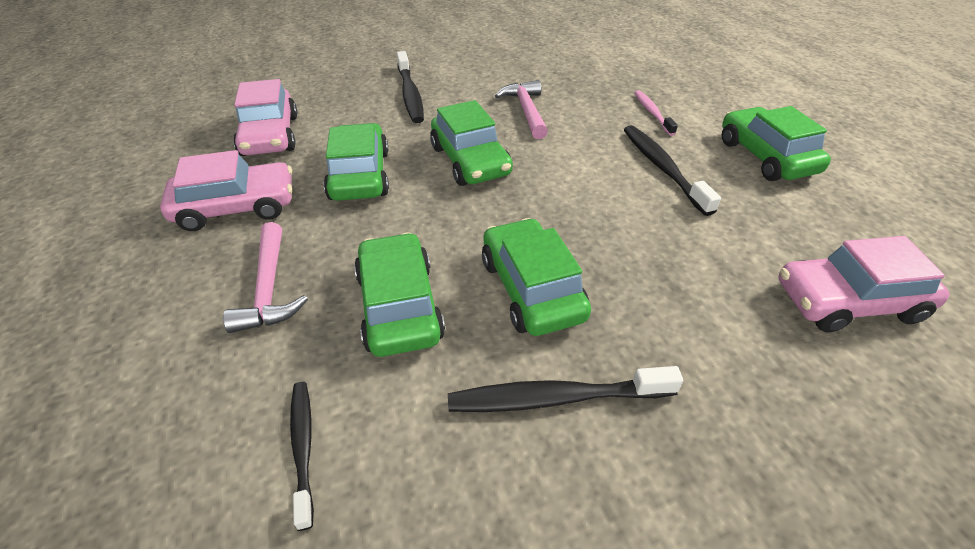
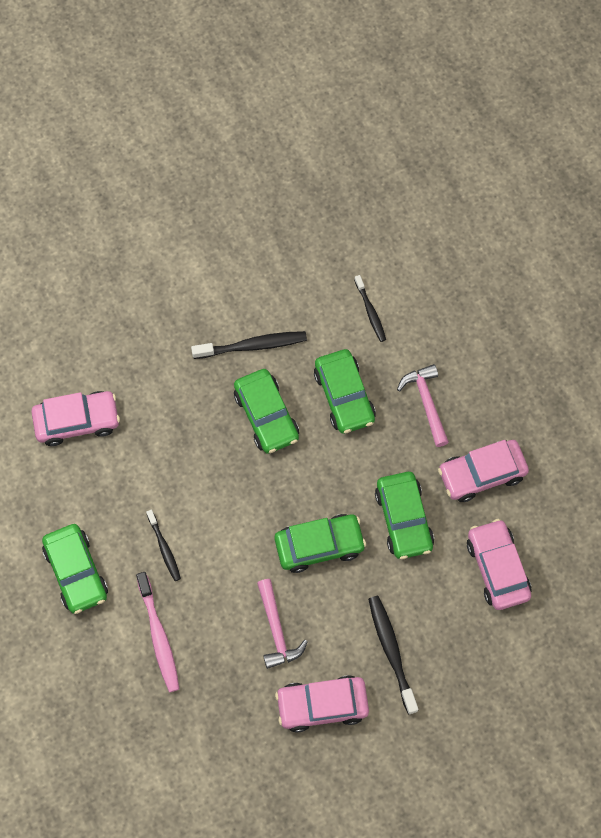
camera: 175 degrees right, 25 degrees up
green car [430,100,513,186] -> green car turned 105 degrees clockwise [275,514,366,573]
black toothbrush [624,125,721,216] -> black toothbrush [146,510,181,581], size x0.63
pink toothbrush [634,90,678,136] -> pink toothbrush [136,572,180,692], size x1.58
none -> pink car [275,675,369,732]

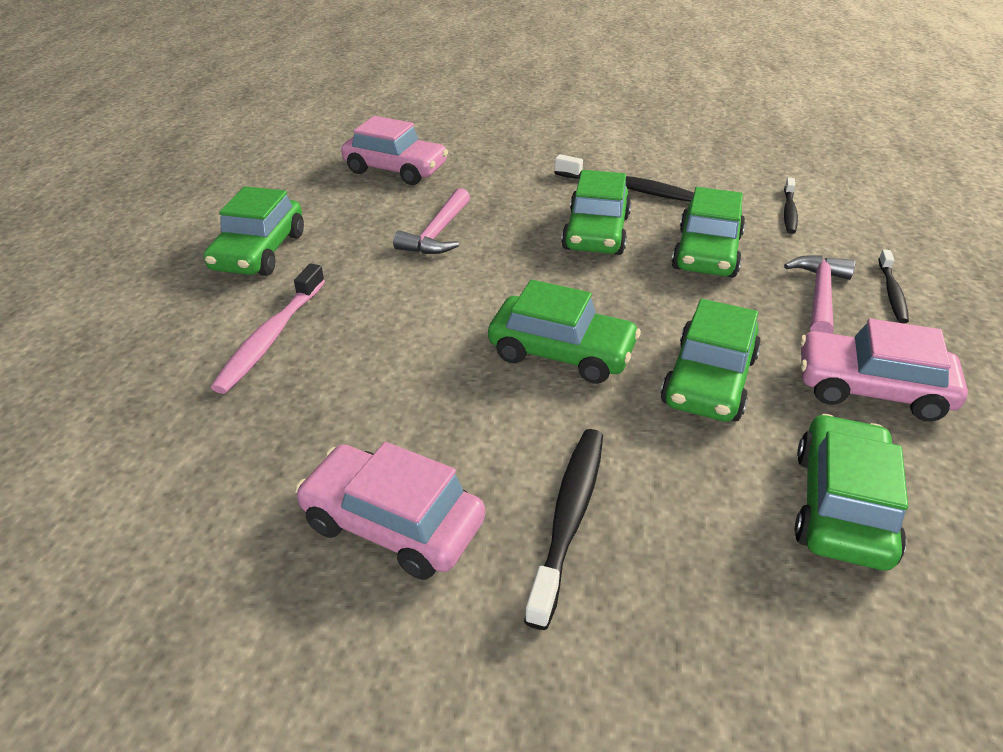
camera: 35 degrees right, 30 degrees down
black toothbrush [146,510,181,581] -> black toothbrush moved to [878,249,909,323]
pink hammer [257,579,307,669] -> pink hammer moved to [393,188,470,254]
pink car [467,519,531,610] -> green car [795,414,908,570]

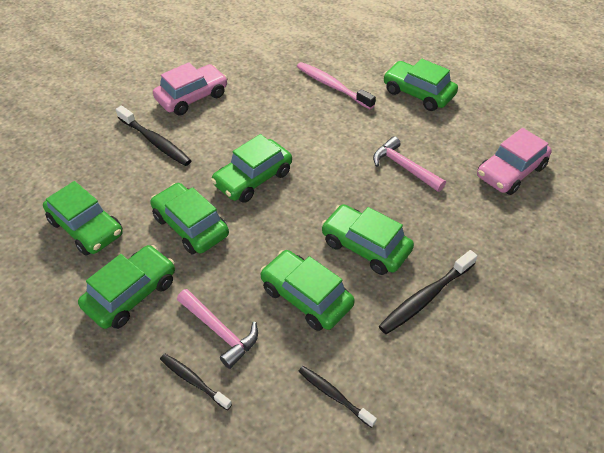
camera: 115 degrees right, 10 degrees up
pink car [800,319,968,421] -> green car [78,245,175,329]

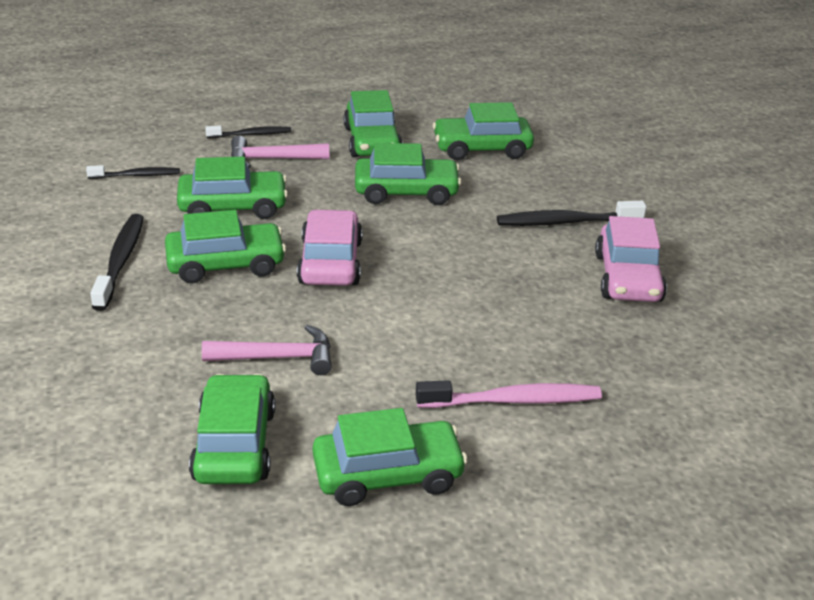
camera: 130 degrees right, 15 degrees down
green car [211,134,292,203] -> green car moved to [189,374,275,484]
pink car [477,128,552,195] -> pink car moved to [297,209,363,286]

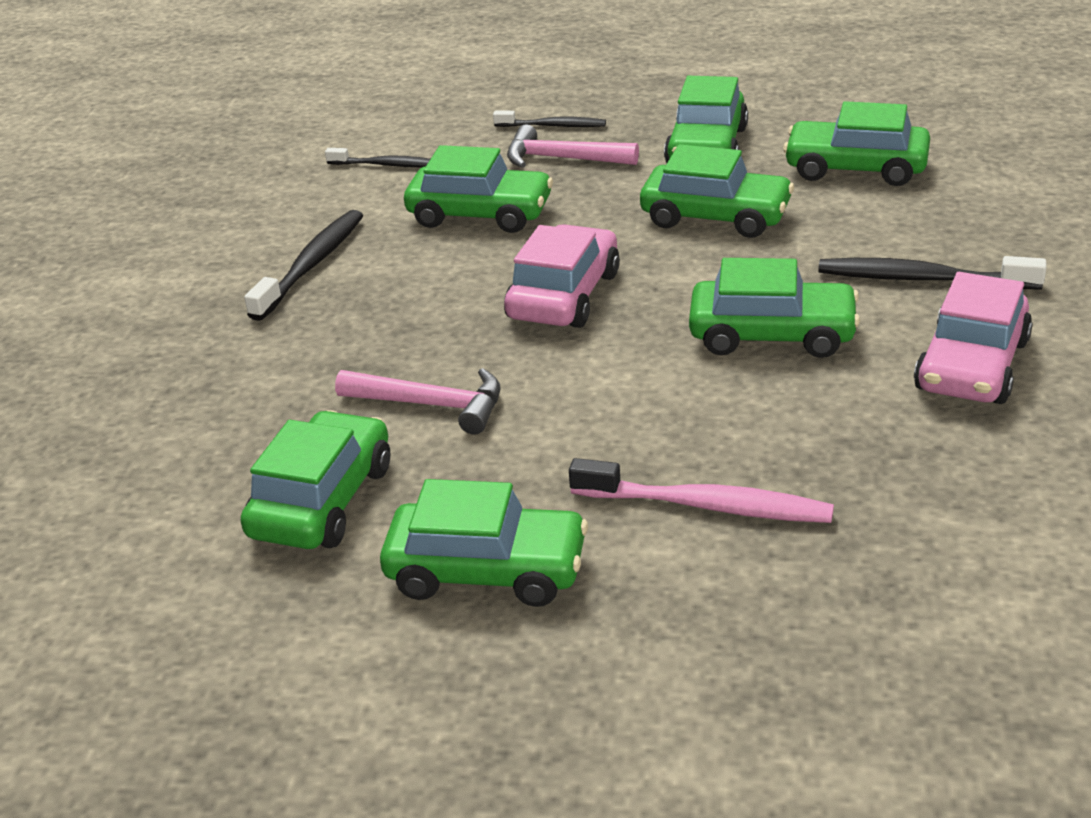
camera: 25 degrees right, 0 degrees up
green car [165,210,286,284] -> green car moved to [689,258,860,358]

